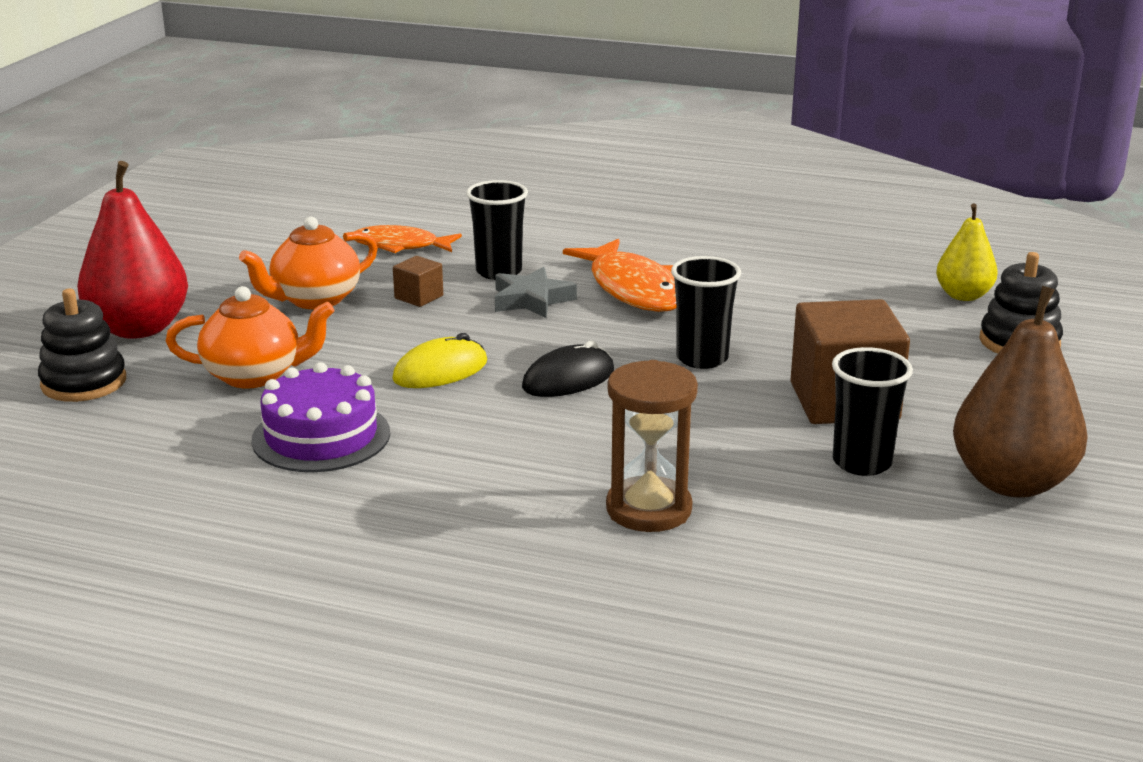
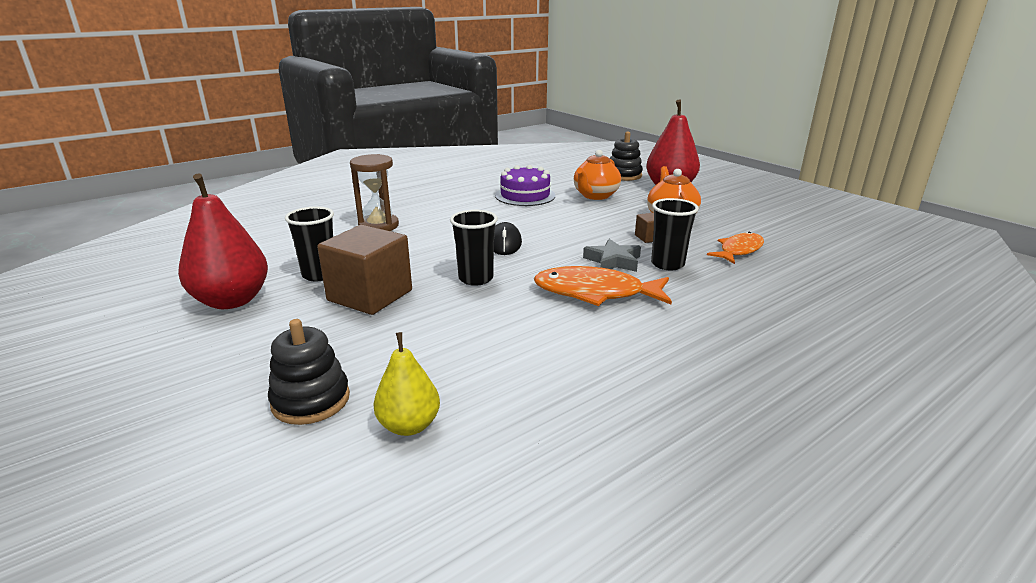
camera: 125 degrees right, 0 degrees up
yellow mouse [392,333,487,388] -> none
brown pear [953,286,1088,498] -> red pear [178,173,268,309]

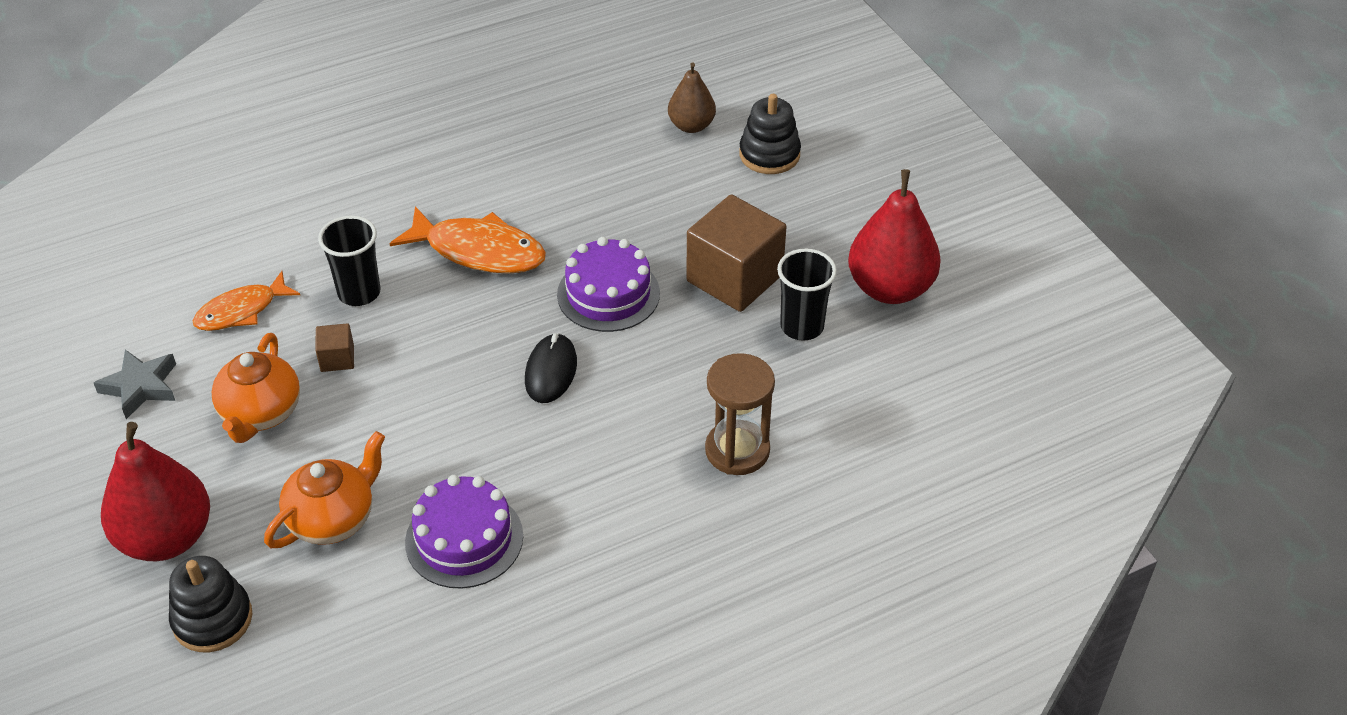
camera: 170 degrees left, 20 degrees up
yellow pear [373,332,440,436] -> brown pear [668,62,716,133]
black cup [450,210,498,286] -> purple cake [557,237,660,332]
grey star [583,239,641,272] -> grey star moved to [94,350,176,419]

